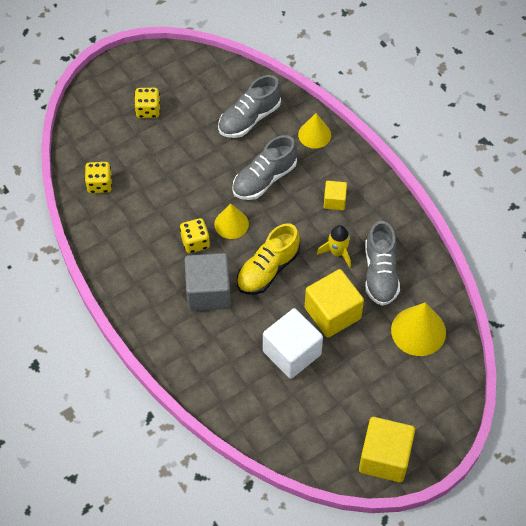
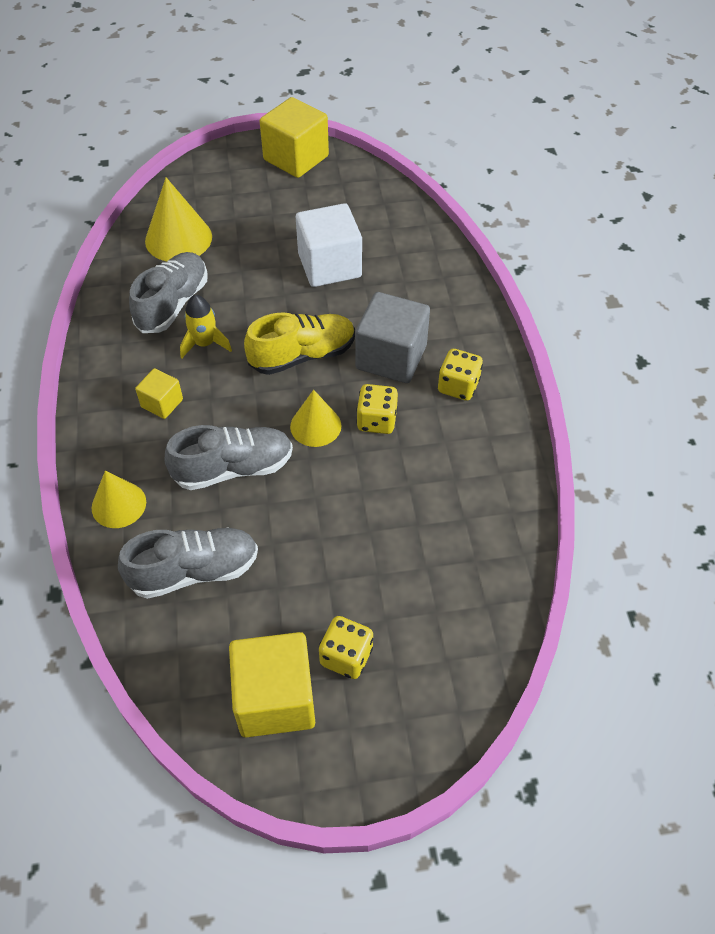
camera: 155 degrees left, 5 degrees down
yellow dice [85,162,112,193] -> yellow dice moved to [438,349,483,401]
yellow cube [305,269,364,338] -> yellow cube moved to [229,632,315,738]

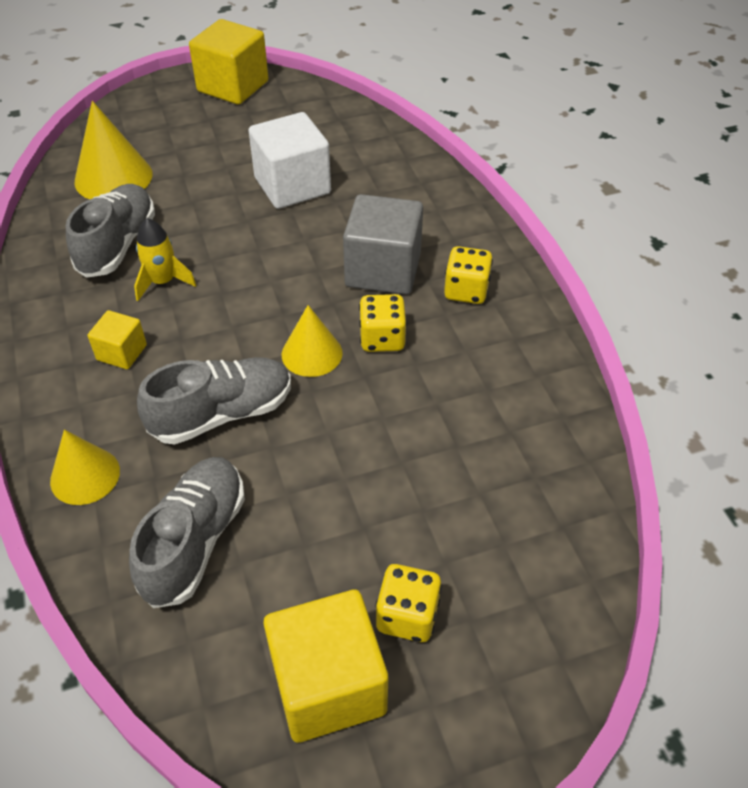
camera: 10 degrees left, 5 degrees down
grey shoe [118,527,258,599] -> grey shoe turned 45 degrees counterclockwise [129,457,245,608]
yellow shoe [244,312,355,375] -> none

